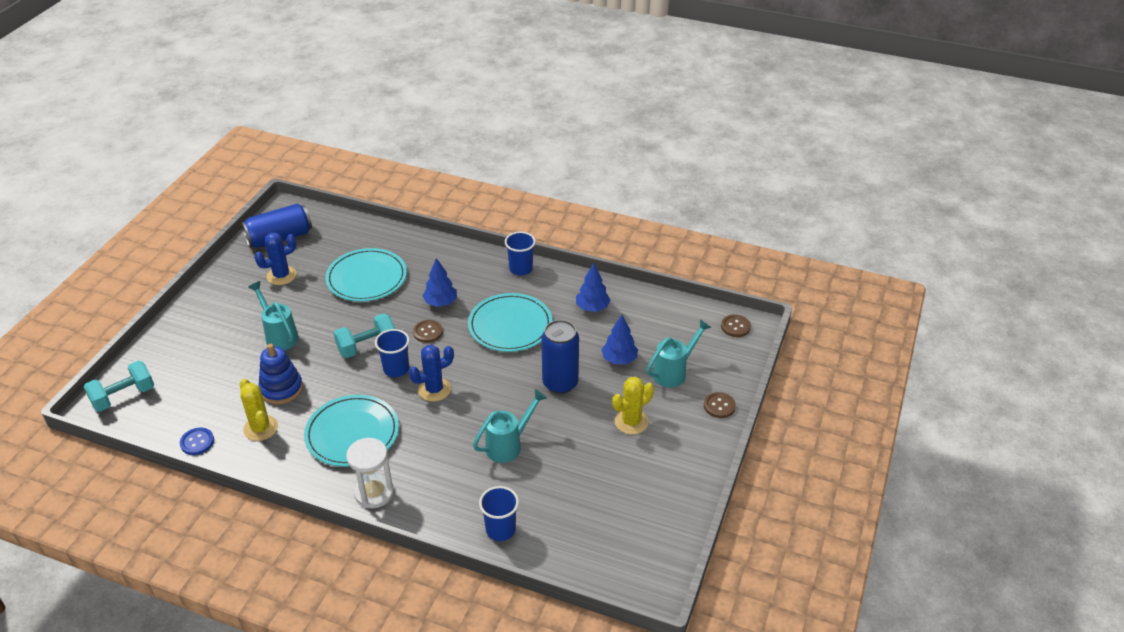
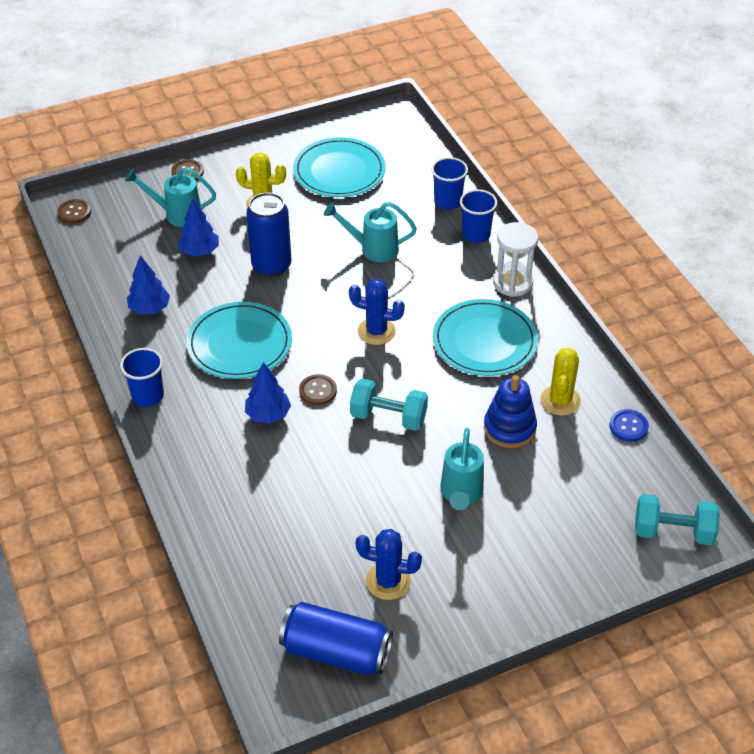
camera: 135 degrees left, 5 degrees up
turquoise plate [325,248,407,302] -> turquoise plate moved to [293,137,386,197]
blue cup [375,329,409,377] -> blue cup moved to [460,189,497,243]

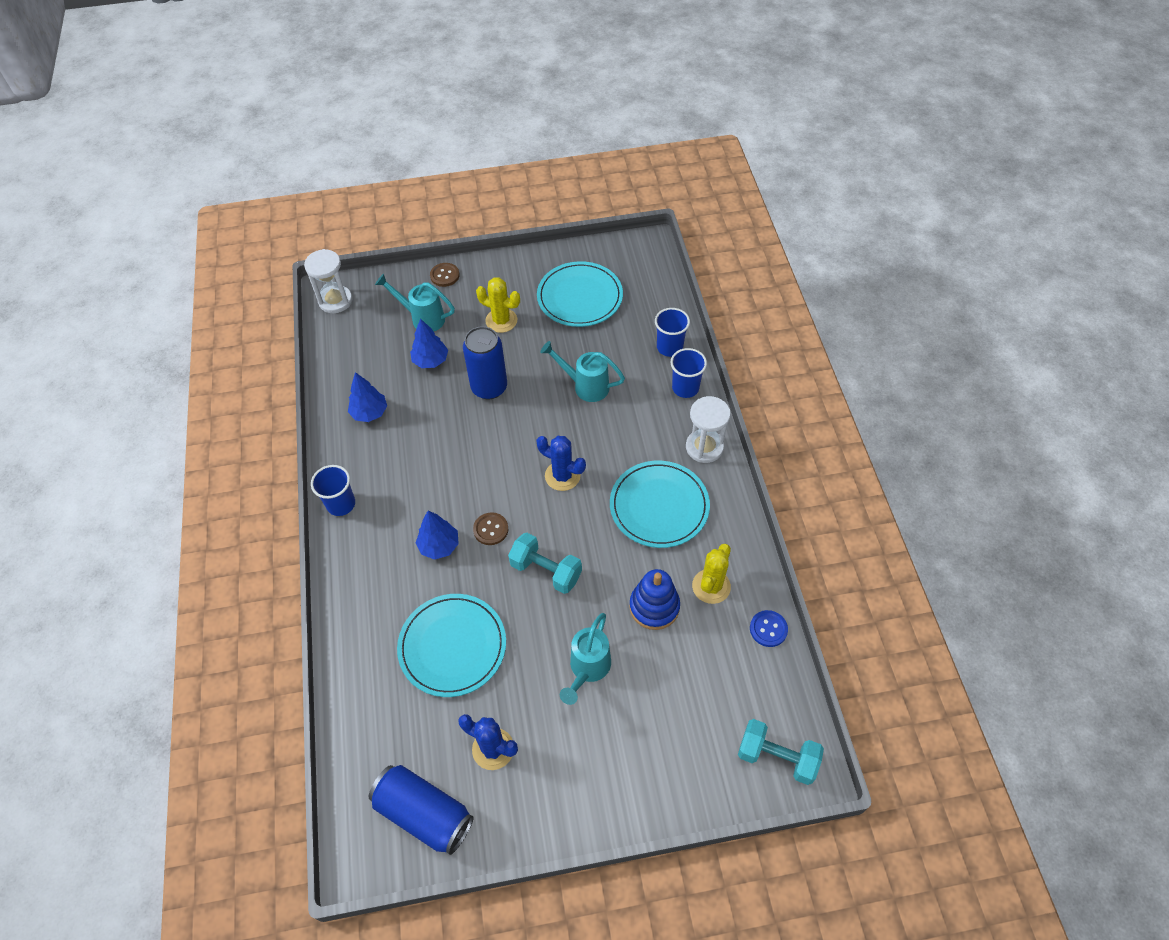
camera: 15 degrees right, 10 degrees up
brown button [57,199,91,224] -> white hourglass [304,249,352,313]
turquoise plate [187,302,292,379] -> turquoise plate moved to [397,594,506,697]

